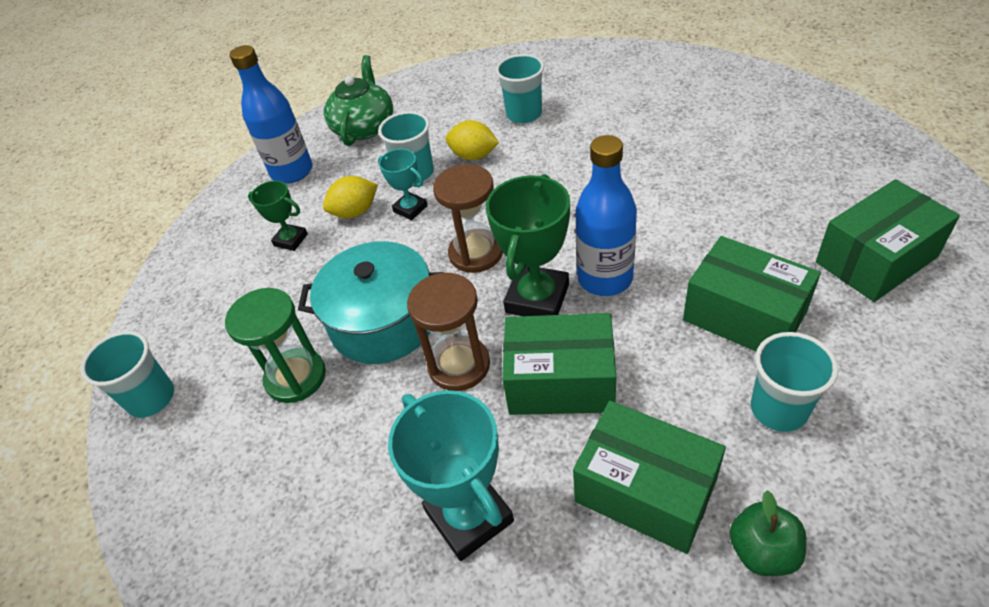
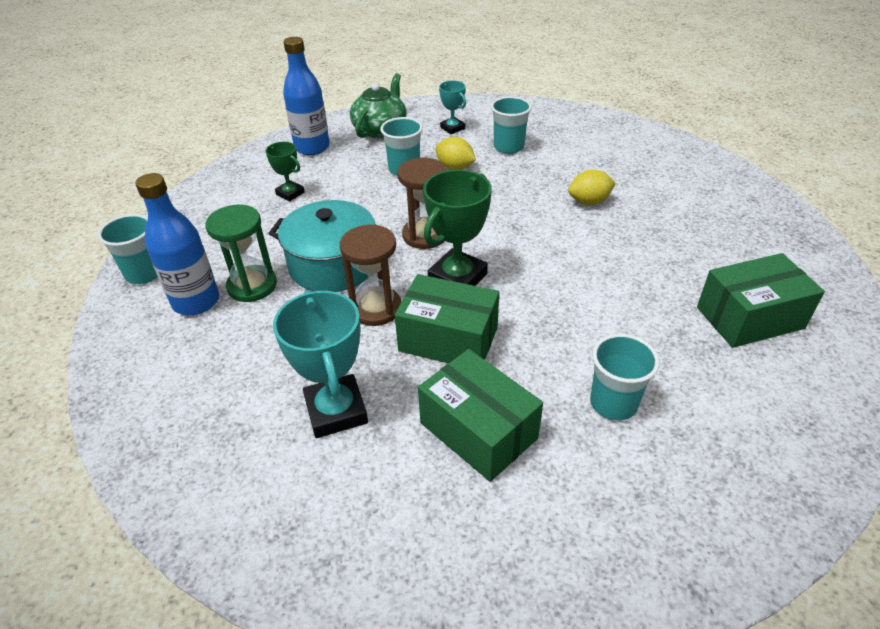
camera: 10 degrees right, 5 degrees down
yellow lemon [323,176,378,218] -> yellow lemon moved to [568,169,616,205]
turquoise trophy [378,149,428,220] -> turquoise trophy moved to [439,81,466,134]
blue bottle [575,135,637,296] -> blue bottle moved to [135,173,219,315]
green box [683,236,821,351] -> none
green apple [730,490,806,576] -> none

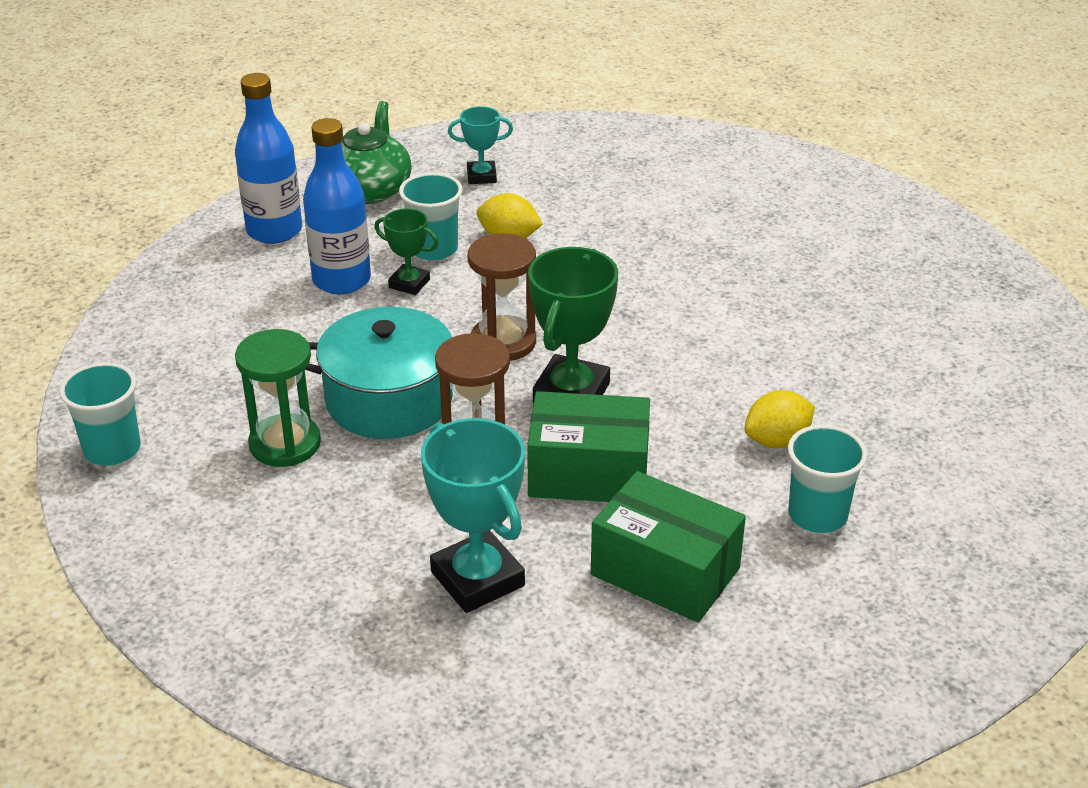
camera: 15 degrees left, 5 degrees down
blue bottle [135,173,219,315] -> blue bottle moved to [303,118,371,294]
green trophy [266,142,305,202] -> green trophy moved to [374,208,439,295]
turquoise trophy [439,81,466,134] -> turquoise trophy turned 45 degrees counterclockwise [448,106,513,184]
turquoise cup [491,96,532,154] -> none
yellow lemon [568,169,616,205] -> yellow lemon moved to [745,390,815,448]
green box [697,253,825,348] -> none

